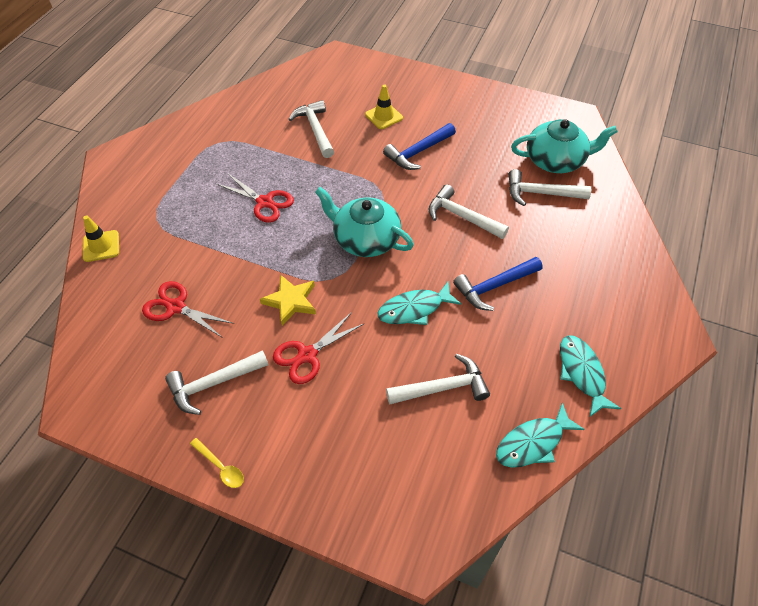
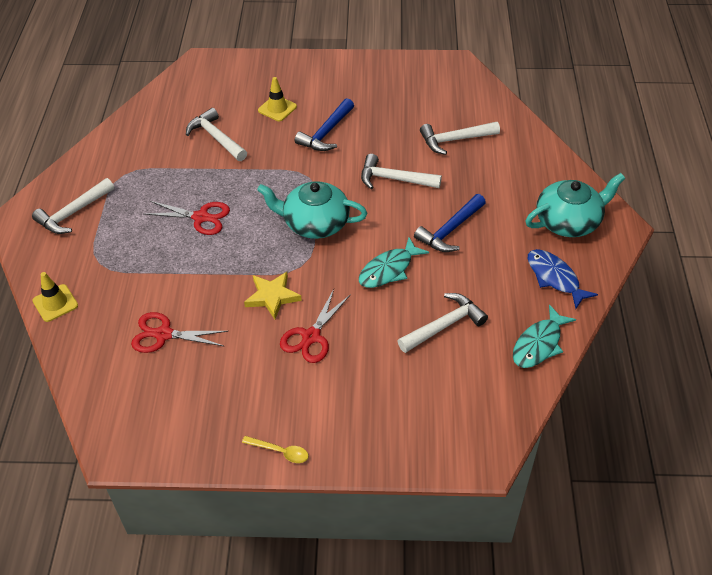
camera: 20 degrees left, 5 degrees down
white hammer [165,350,268,415] -> white hammer moved to [32,178,114,234]
turquoise teapot [511,119,618,173] -> turquoise teapot moved to [525,173,625,237]
turquoise fish [560,335,621,417] -> blue fish [528,249,598,308]

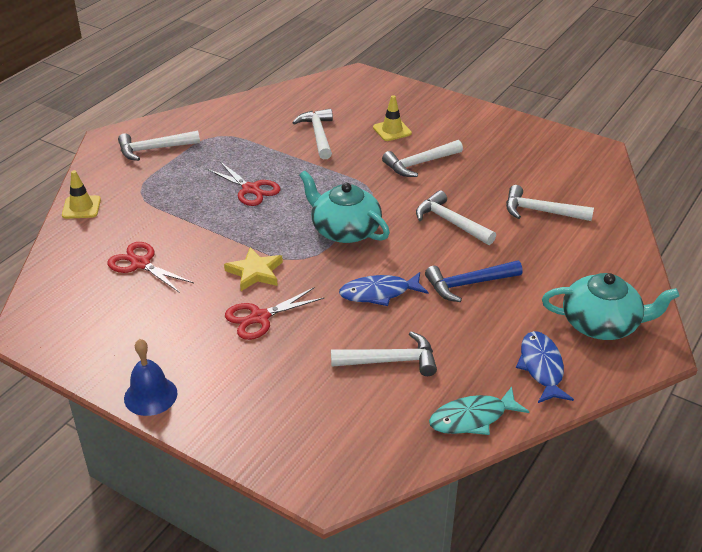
camera: 30 degrees right, 10 degrees down
yellow spoon [242,436,309,463] -> blue bell [124,339,177,416]
blue hammer [294,98,354,151] -> white hammer [382,140,463,177]
turquoise fish [359,237,429,288] -> blue fish [339,272,429,306]

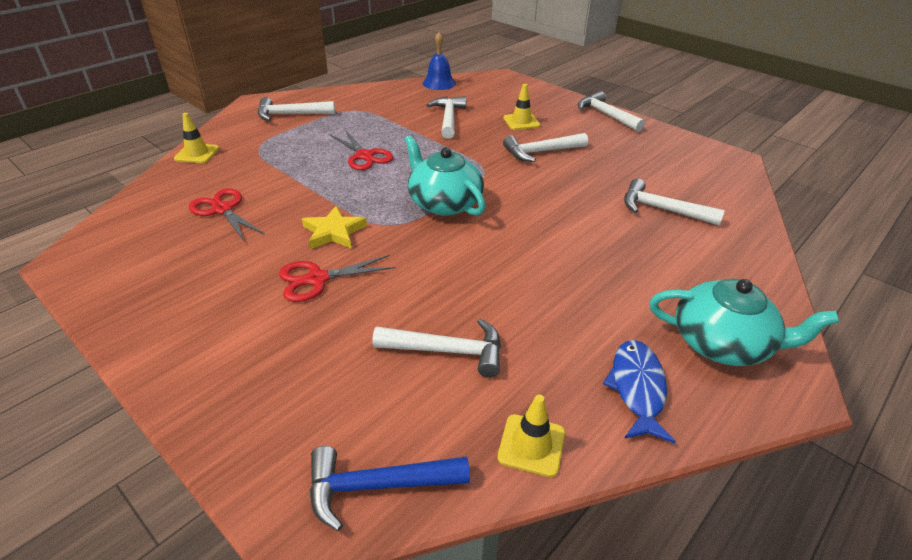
camera: 10 degrees right, 0 degrees up
blue bell [124,339,177,416] -> blue bell moved to [423,32,456,90]
blue fish [339,272,429,306] -> none
white hammer [416,190,496,245] -> white hammer moved to [577,91,645,132]
blue hammer [425,261,523,302] -> blue hammer moved to [309,446,470,531]
turquoise fish [429,387,529,435] -> yellow traffic cone [497,394,565,477]

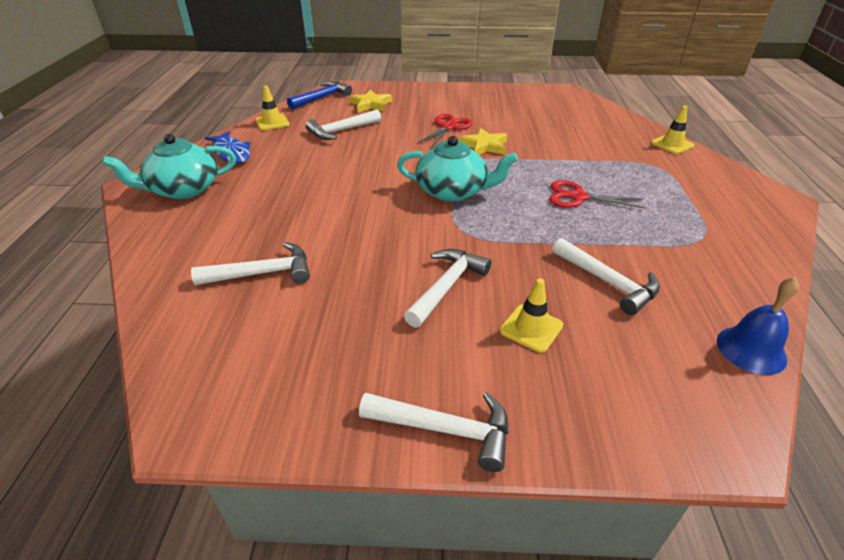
camera: 140 degrees right, 0 degrees up
red scissors [189,188,265,241] -> none
white hammer [258,97,335,121] -> none
none -> yellow star [349,90,392,112]

